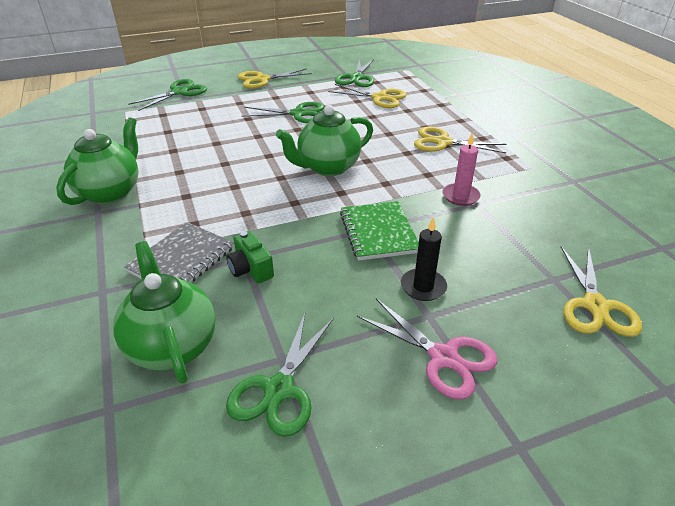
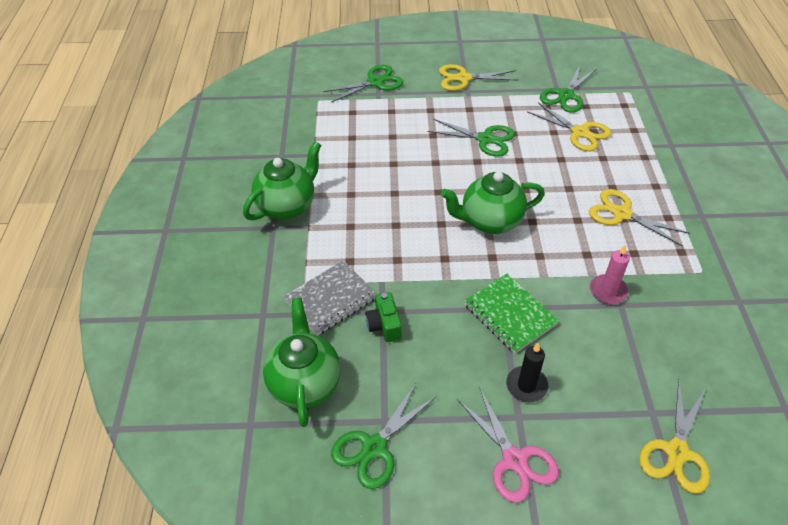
camera: 20 degrees right, 10 degrees up
green notebook [340,201,419,261] -> green notebook turned 45 degrees counterclockwise [464,273,559,354]

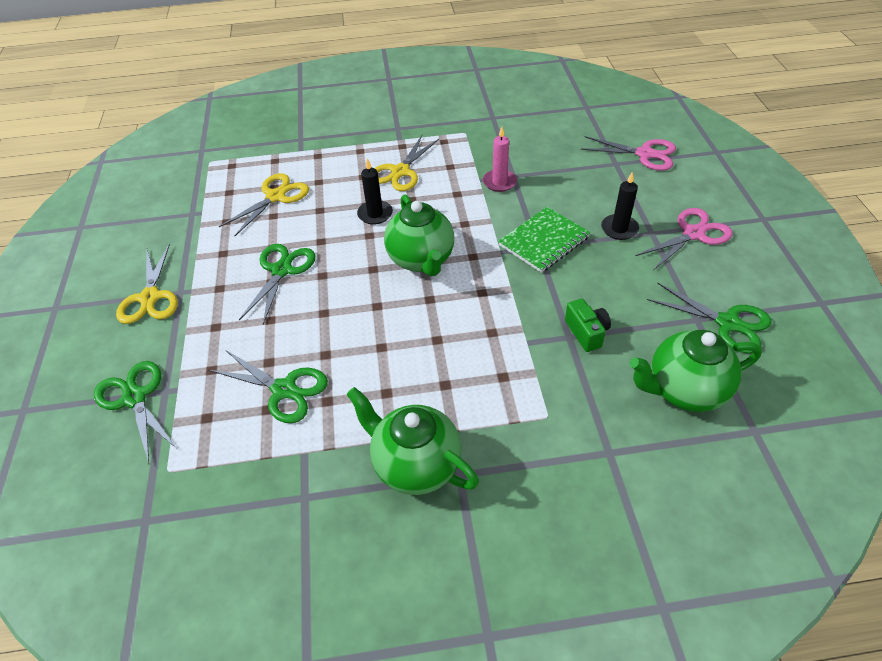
camera: 95 degrees left, 0 degrees up
grey notebook [284,260,377,336] -> none
green camera [365,292,402,342] -> green camera turned 90 degrees counterclockwise [565,299,611,352]
green scissors [540,65,596,113] -> green scissors moved to [209,350,328,423]
yellow scissors [639,380,710,494] -> pink scissors [581,136,676,171]
none -> black candle [357,158,393,225]

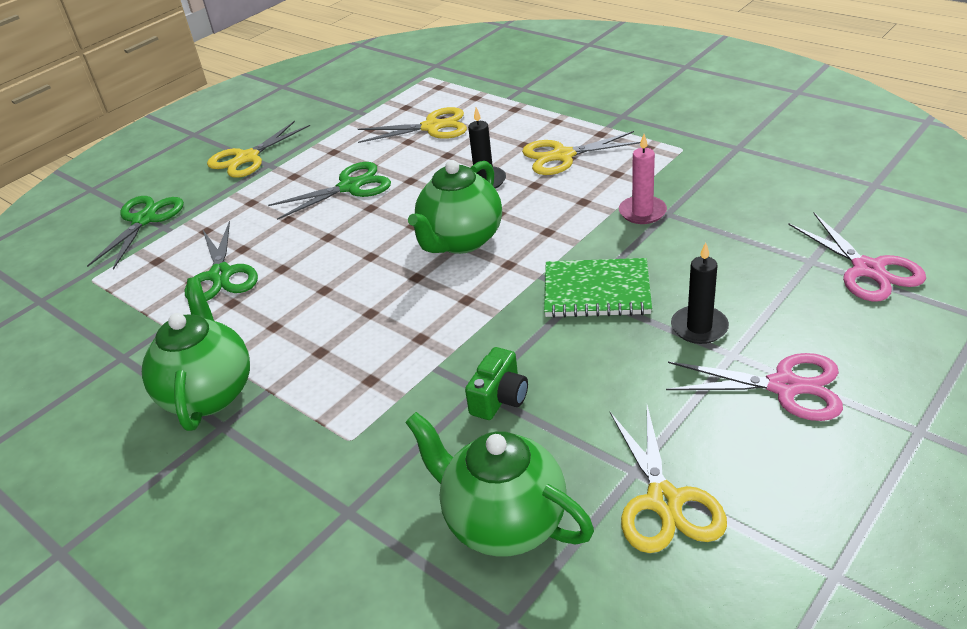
camera: 50 degrees right, 10 degrees down
green scissors [647,282,772,353] -> yellow scissors [610,405,727,553]

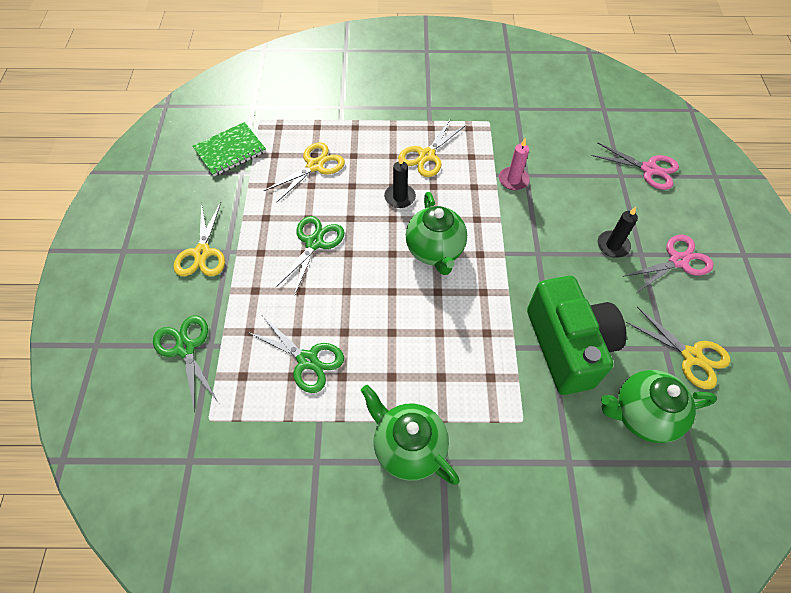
camera: 45 degrees left, 20 degrees up
green camera [465,347,528,420] -> green camera [527,276,627,395], size x2.45
green notebook [544,258,652,318] -> green notebook moved to [193,122,266,176]

